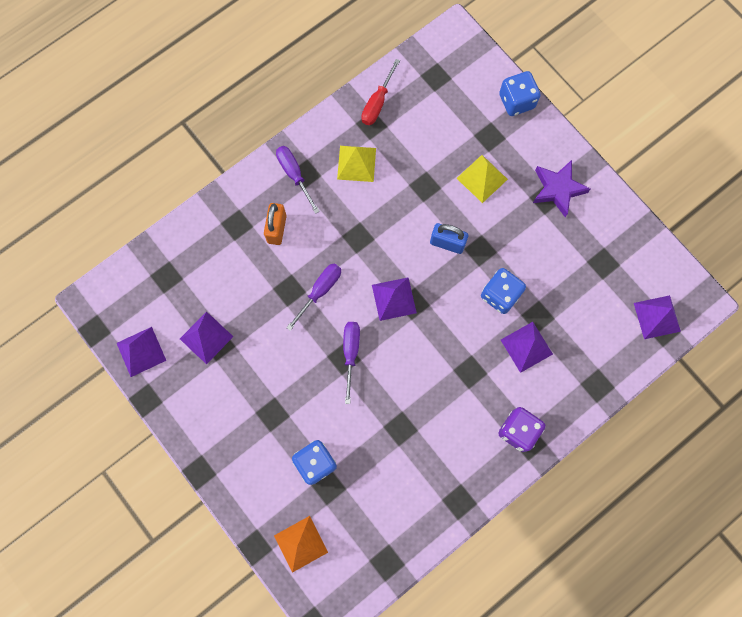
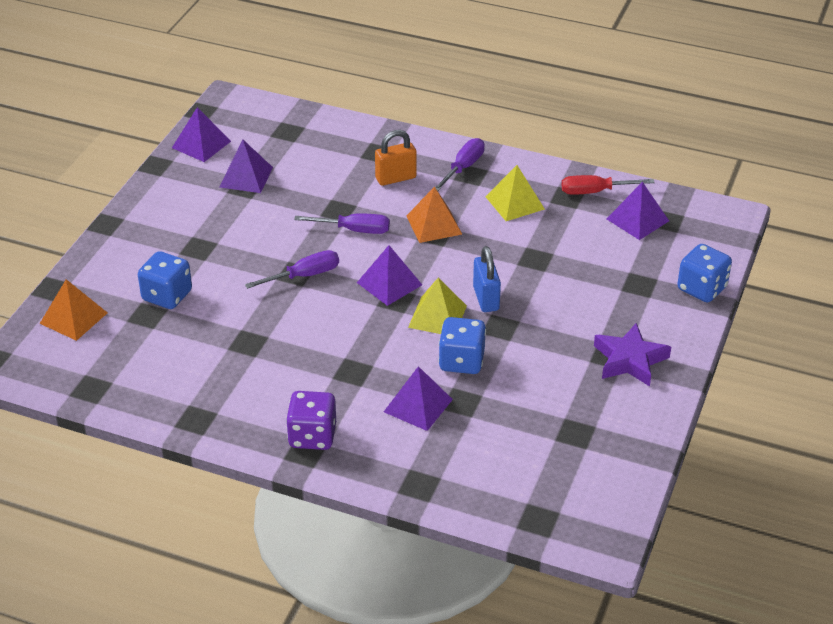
camera: 60 degrees right, 35 degrees down
yellow pyramid [457,155,508,203] -> yellow pyramid moved to [408,278,467,334]
purple pyramid [634,295,681,339] -> purple pyramid moved to [607,182,669,240]
none -> orange pyramid [406,187,462,243]

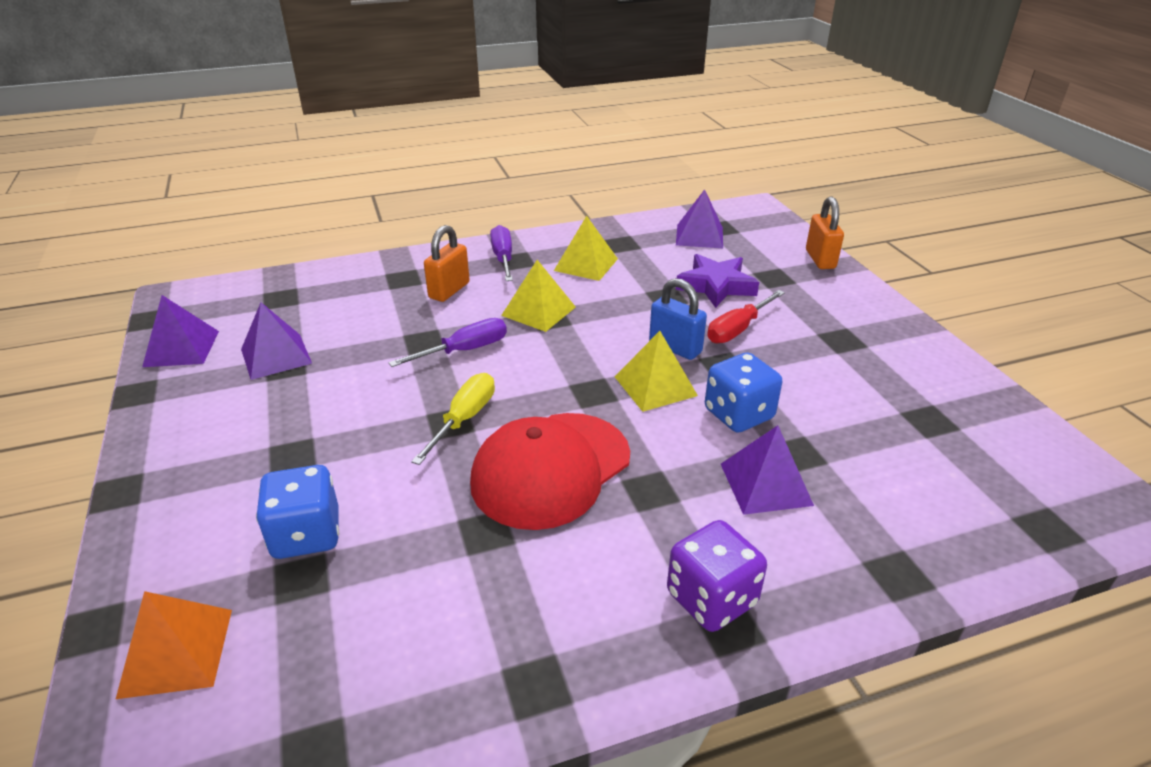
camera: 40 degrees left, 5 degrees down
purple screwdriver [245,250,339,289] -> yellow screwdriver [411,373,495,465]
purple pyramid [357,245,422,306] -> none
orange pyramid [406,187,462,243] -> yellow pyramid [501,260,576,332]
red screwdriver [562,175,655,195] -> red screwdriver moved to [707,290,785,343]
purple star [594,323,671,386] -> purple star moved to [676,254,759,308]
blue dice [677,244,732,302] -> orange padlock [806,197,844,269]
none -> red cap [470,413,630,530]

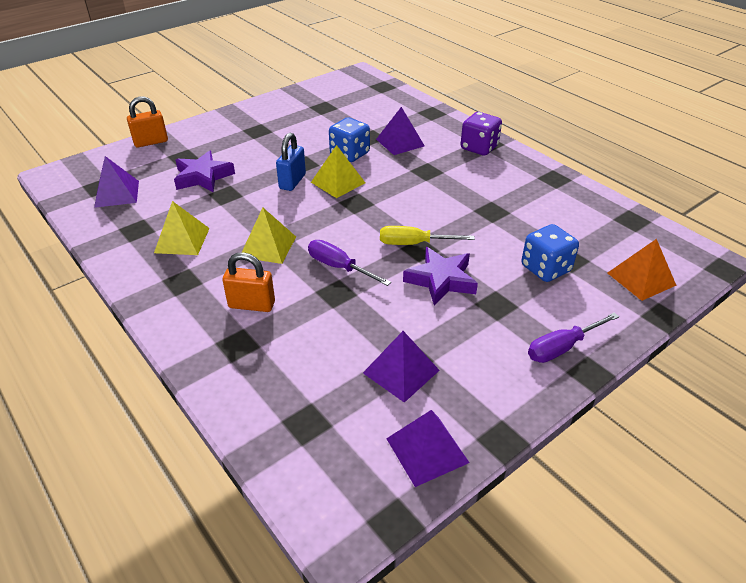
camera: 110 degrees left, 5 degrees up
red cap [470,413,630,530] -> none
purple screwdriver [490,225,513,281] -> purple screwdriver moved to [528,313,619,363]
red screwdriver [707,290,785,343] -> none
none -> purple star [403,247,478,306]

